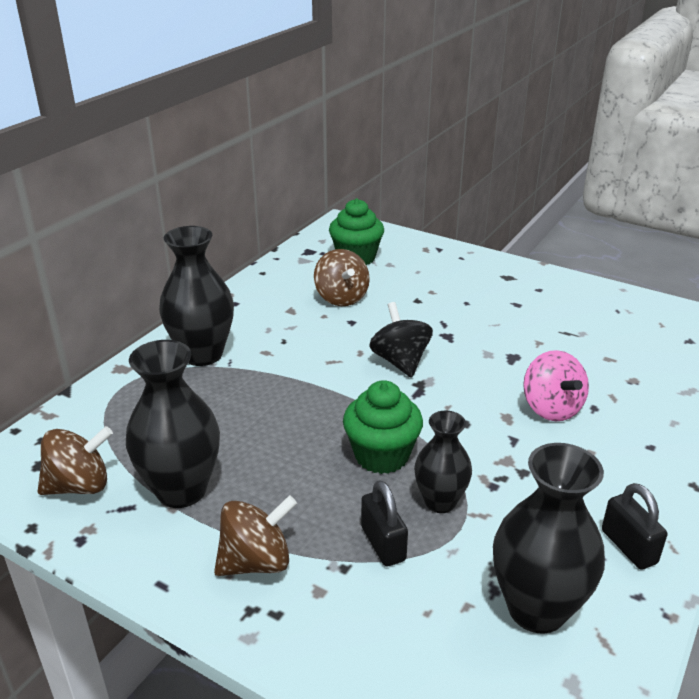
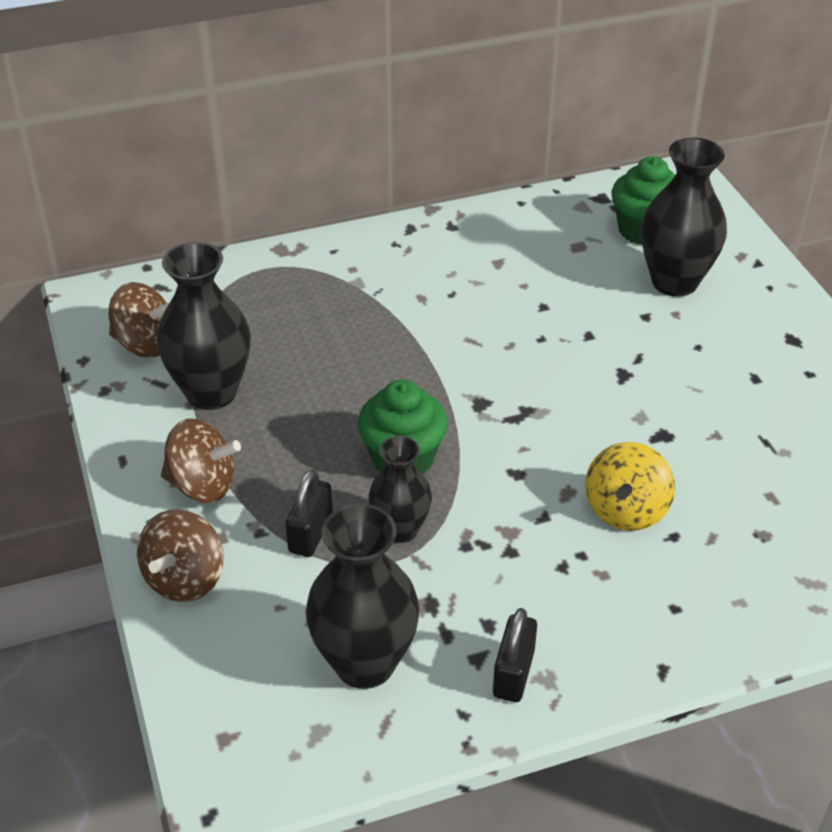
camera: 40 degrees right, 10 degrees up
black vase [159,226,234,366] -> black vase moved to [641,138,727,297]
brown spinning top [314,249,370,306] -> brown spinning top moved to [137,509,224,602]
black spinning top [369,302,433,378] -> none
pink spinning top [523,350,589,421] -> yellow spinning top [585,442,675,531]

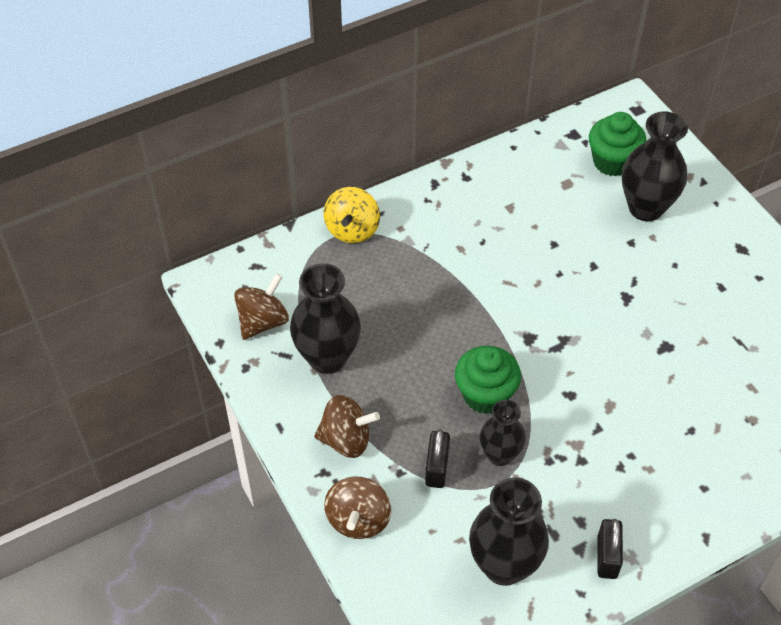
camera: 10 degrees left, 10 degrees up
brown spinning top [109,282,170,358] -> brown spinning top turned 60 degrees counterclockwise [234,273,289,340]
yellow spinning top [585,442,675,531] -> yellow spinning top moved to [324,187,380,243]

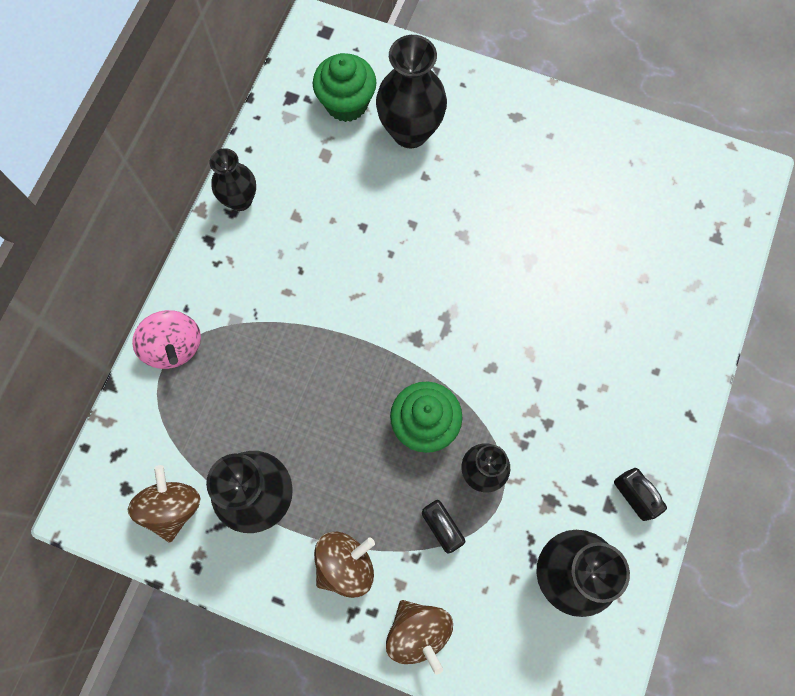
camera: 40 degrees left, 20 degrees up
yellow spinning top [324,187,380,243] -> pink spinning top [132,310,201,369]
none -> black vase [210,148,256,211]

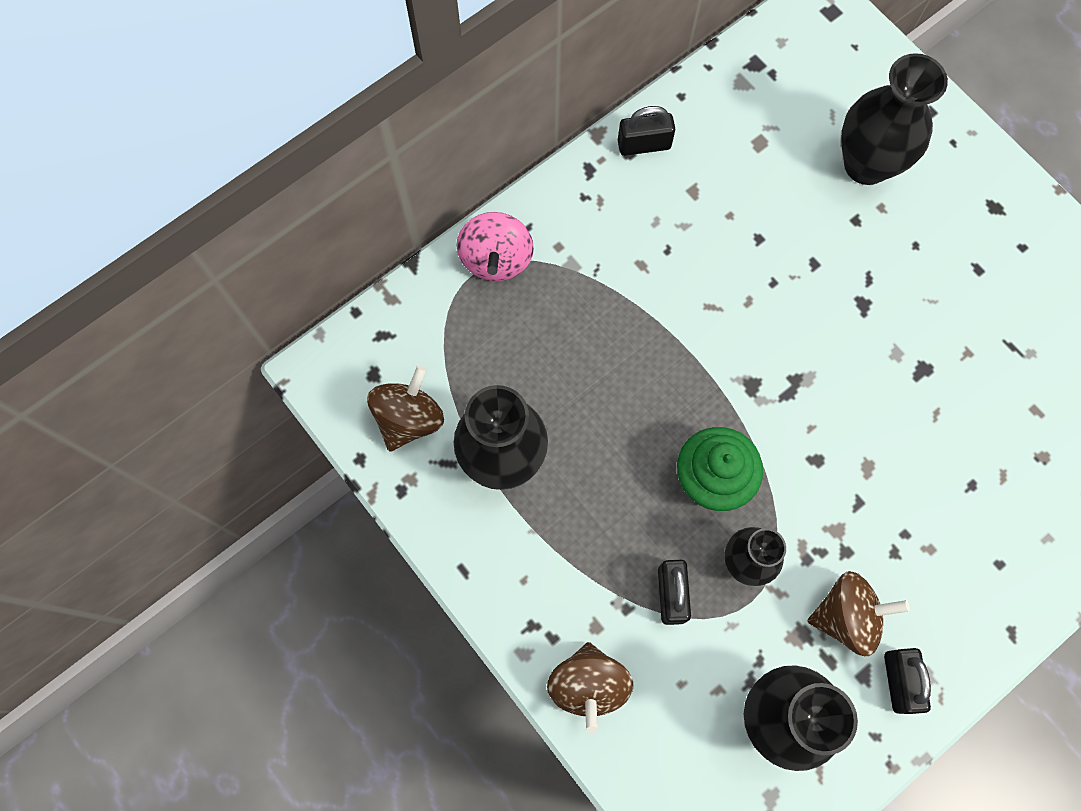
camera: 30 degrees right, 0 degrees up
black vase [210,148,256,211] -> black padlock [618,106,675,156]
green cupcake [313,53,377,122] -> none
brown spinning top [314,532,375,598] -> brown spinning top moved to [807,571,910,657]

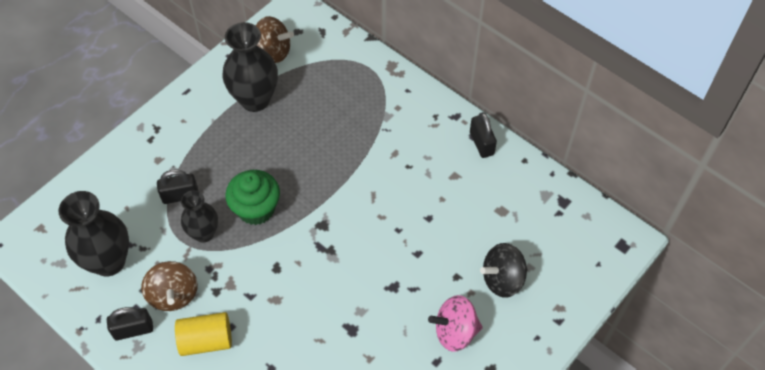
camera: 80 degrees right, 15 degrees down
pink spinning top [456,212,534,281] -> pink spinning top moved to [428,295,483,352]
brown spinning top [547,642,634,733] -> none
black vase [841,53,948,185] -> black spinning top [480,243,528,298]
none -> yellow cylinder [175,312,232,356]

